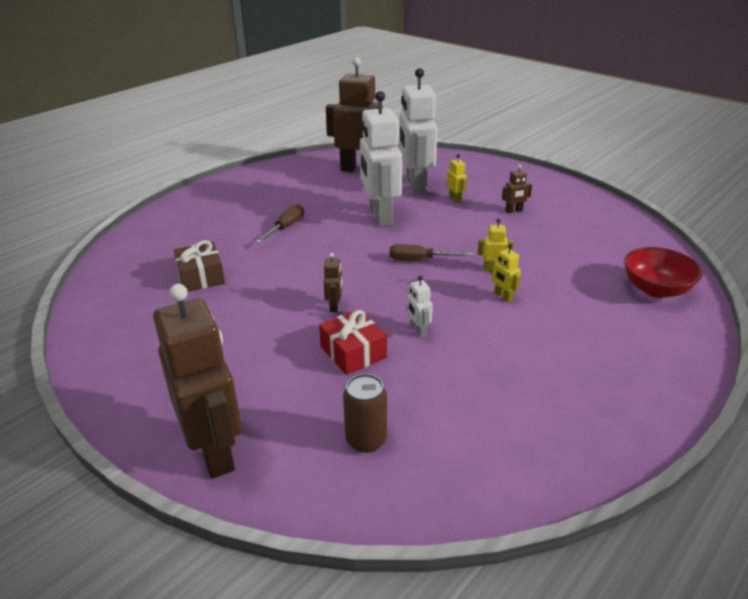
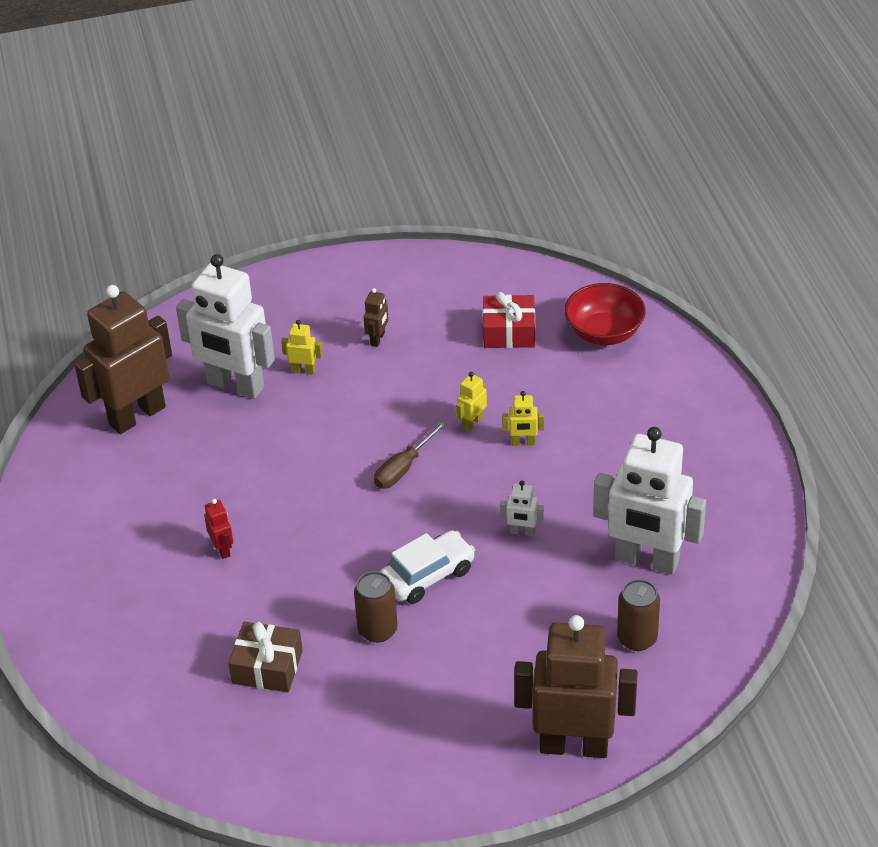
camera: 55 degrees left, 10 degrees up
brown screwdriver [255,204,304,243] -> red robot [204,499,233,559]
red gift [319,309,387,375] -> red gift moved to [483,292,535,348]
brown robot [324,253,342,312] -> white car [380,530,475,604]
white robot [360,91,402,226] -> white robot moved to [593,427,706,575]
none -> brown can [354,571,398,643]

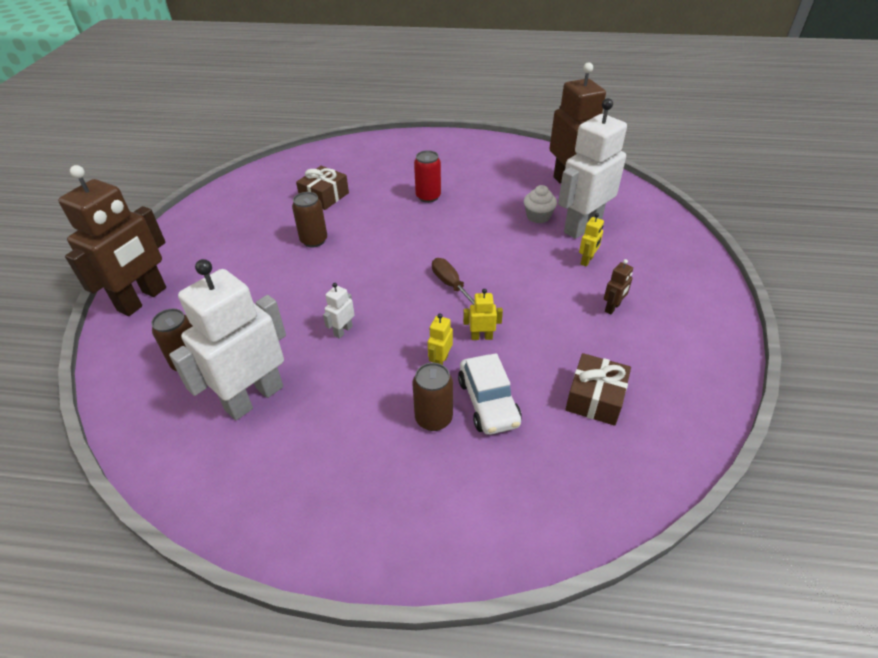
camera: 110 degrees right, 0 degrees up
red robot [204,499,233,559] -> red can [414,150,441,203]
brown robot [364,288,389,347] -> brown robot turned 90 degrees counterclockwise [604,259,633,314]
white car [380,530,475,604] -> white car moved to [458,353,522,435]
yellow robot [456,372,487,431] -> yellow robot turned 60 degrees counterclockwise [463,289,503,340]
red gift [483,292,535,348] -> brown gift [565,353,631,426]
red bowl [564,283,646,345] -> none
none -> brown can [412,363,453,431]
none -> white cupcake [524,185,557,223]

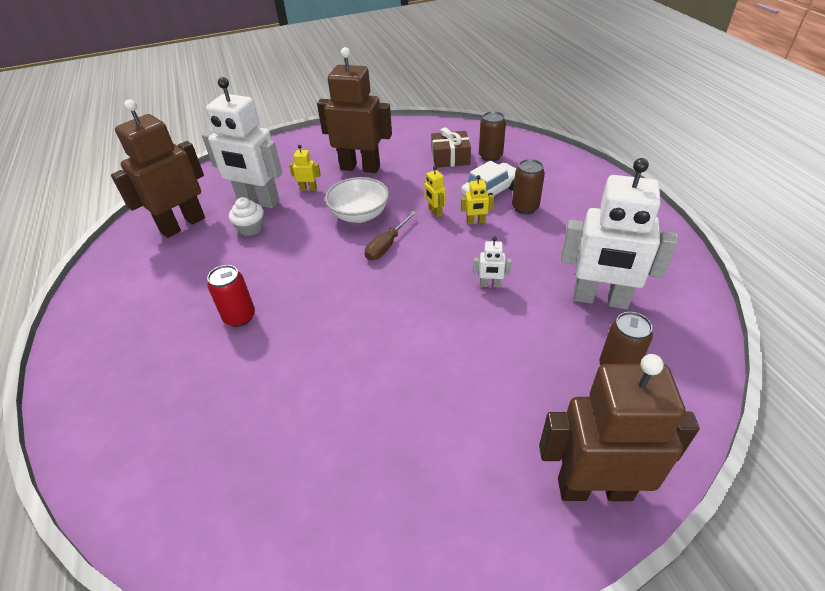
camera: 115 degrees left, 0 degrees up
brown can [292,192,327,248] -> brown can moved to [479,111,506,162]
brown gift [296,166,349,210] -> none
brown robot [604,259,633,314] -> brown robot [317,47,392,173], size x2.48
none -> white bowl [325,177,389,223]

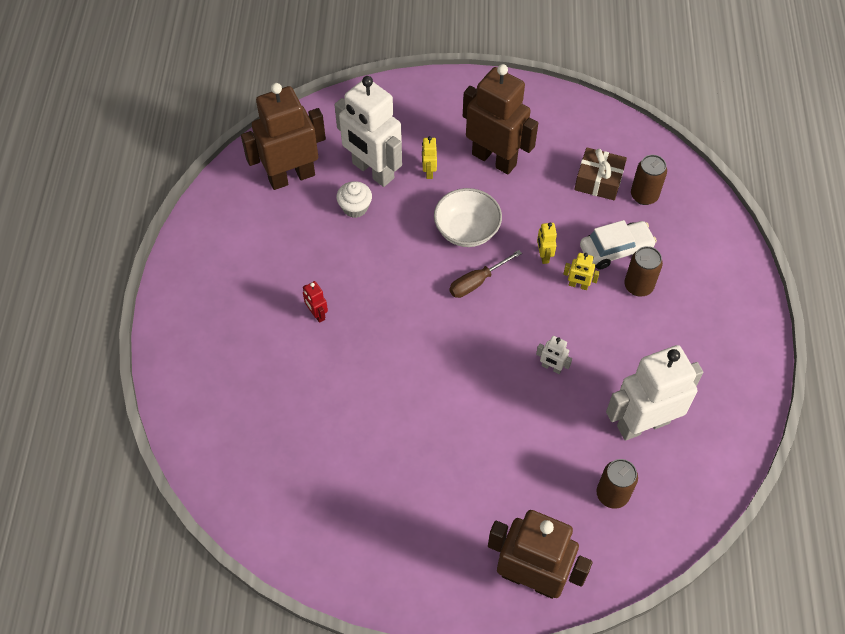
camera: 20 degrees right, 15 degrees up
red can [207,265,255,327] -> red robot [303,281,328,323]
yellow robot [289,145,321,191] -> yellow robot turned 120 degrees counterclockwise [422,136,437,179]
white robot [561,158,678,309] -> white robot turned 120 degrees clockwise [606,345,704,441]

